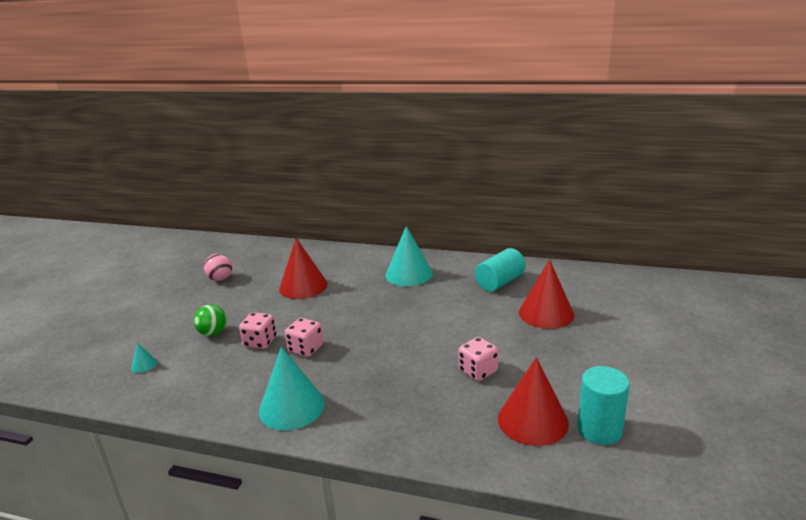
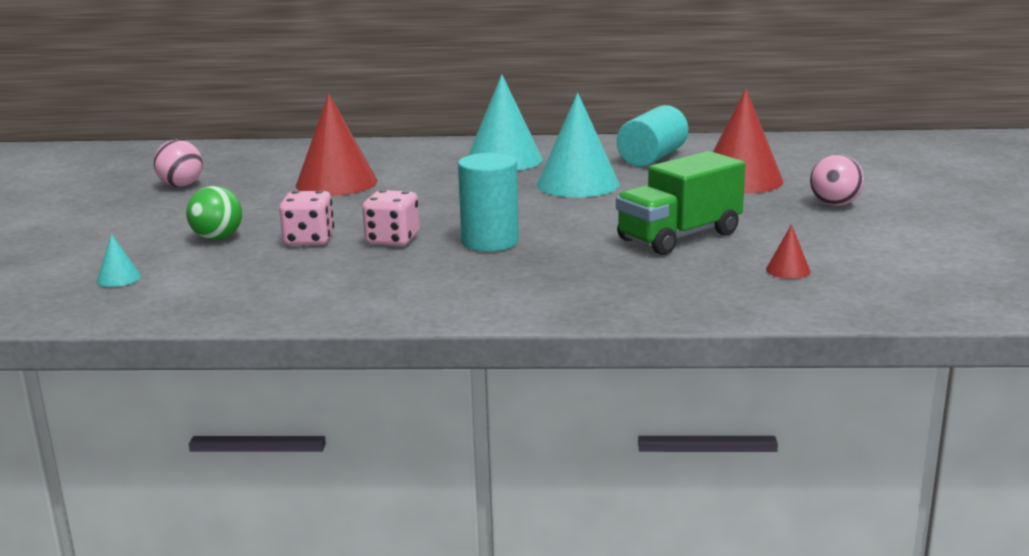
camera: 15 degrees left, 5 degrees down
turquoise cone [259,347,325,431] -> turquoise cone moved to [537,93,619,197]
pink dice [459,337,498,381] -> green truck [616,151,745,255]
red cone [498,357,569,446] -> red cone [766,224,811,279], size x0.42
turquoise cylinder [577,366,630,445] -> turquoise cylinder moved to [458,153,519,252]
none -> pink ball [810,154,864,206]

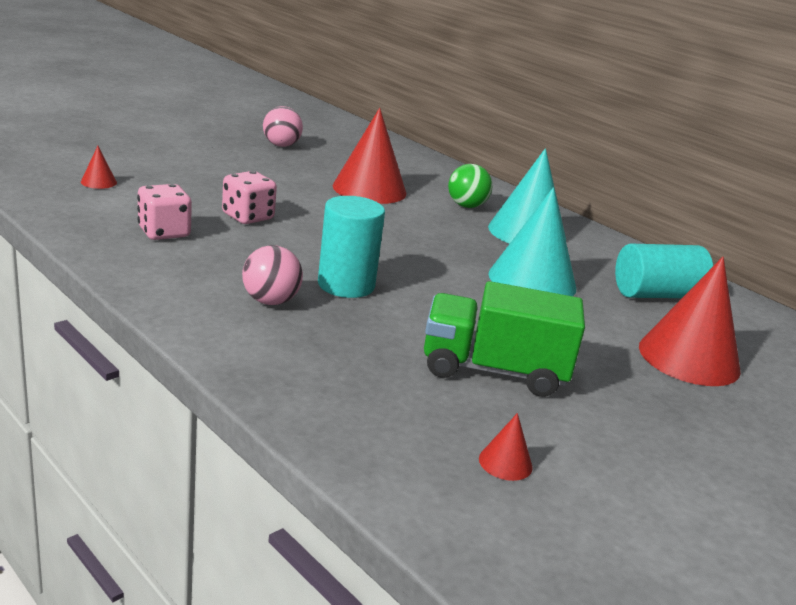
camera: 40 degrees right, 5 degrees up
turquoise cone [97,234,141,287] -> red cone [81,146,117,189]
green ball [186,186,243,240] -> green ball moved to [448,164,492,208]
pink dice [362,190,419,246] -> pink dice moved to [137,184,192,240]
pink ball [810,154,864,206] -> pink ball moved to [242,245,303,305]

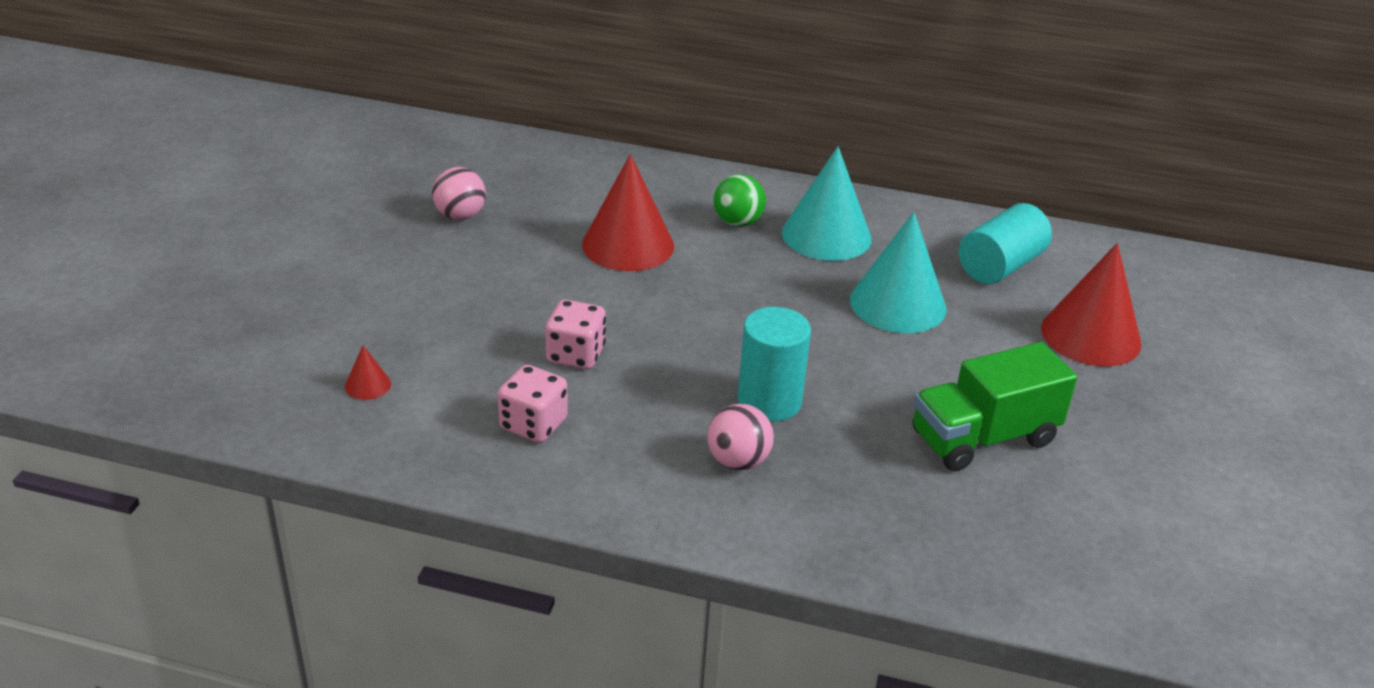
camera: 30 degrees left, 10 degrees up
red cone [479,413,533,481] -> none

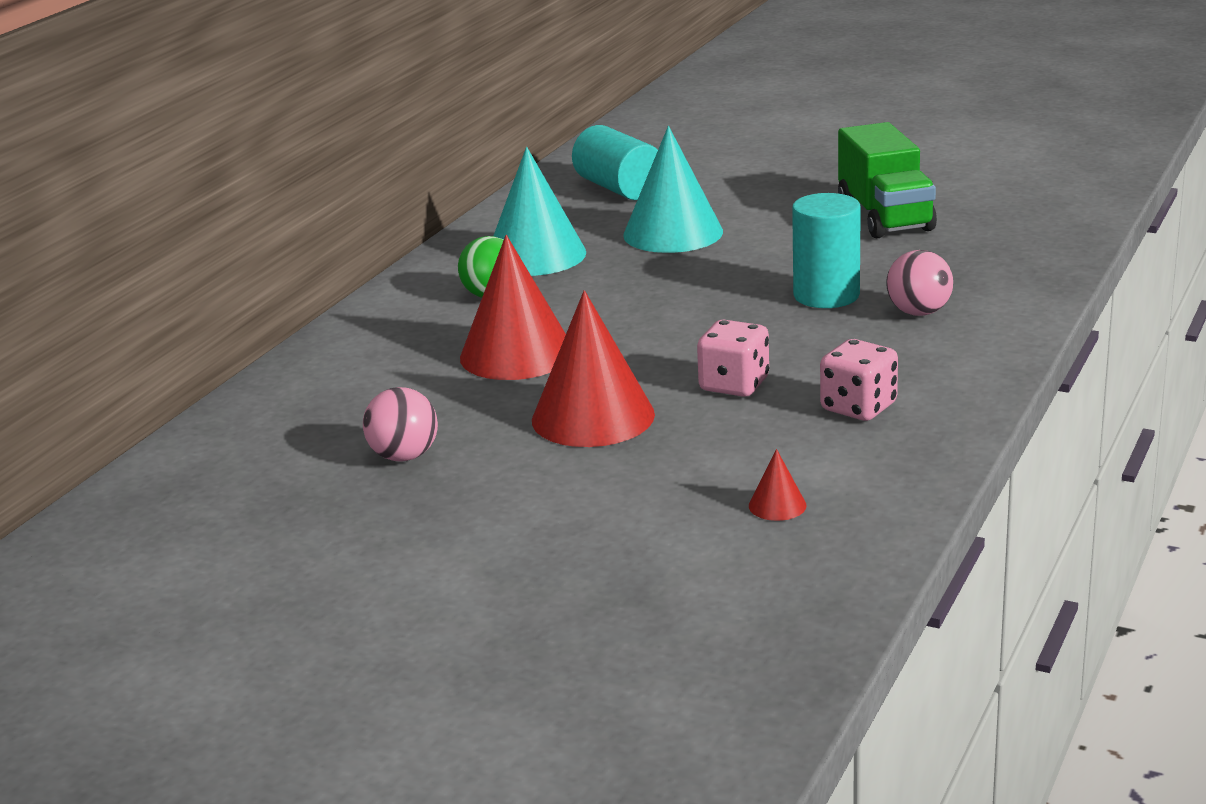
camera: 75 degrees left, 10 degrees down
red cone [1041,243,1142,366] -> red cone moved to [532,290,655,447]

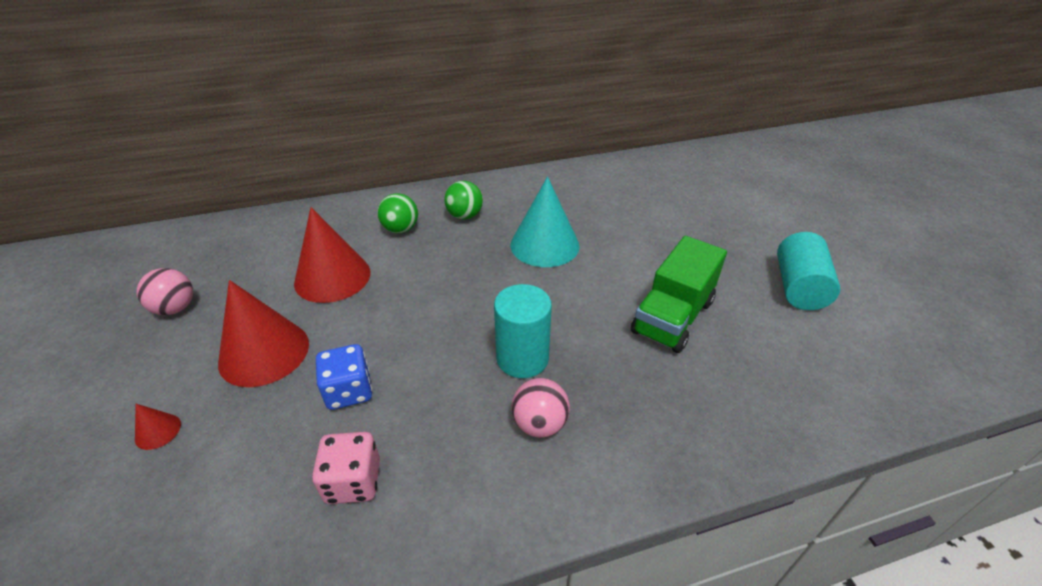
camera: 45 degrees right, 15 degrees up
turquoise cone [493,147,586,276] -> green ball [444,181,483,220]
turquoise cylinder [572,125,658,200] -> turquoise cylinder moved to [777,232,840,310]
pink dice [697,319,769,397] -> blue dice [316,344,372,410]
red cone [749,449,807,521] -> red cone moved to [135,404,181,450]

